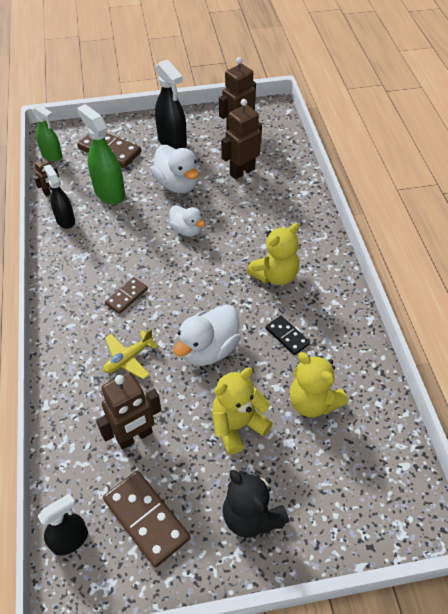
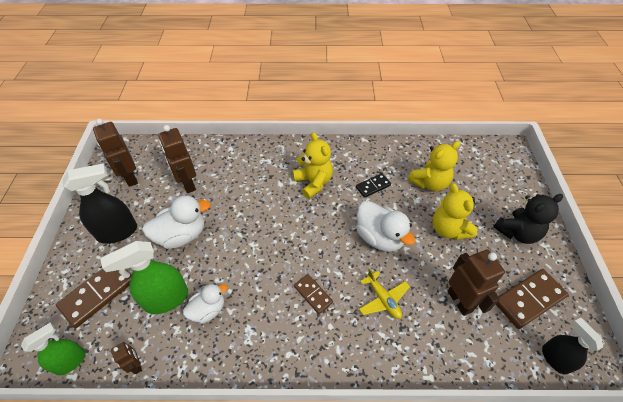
camera: 80 degrees left, 0 degrees up
black spray bottle [43,164,75,229] -> none
white duck [169,205,205,237] -> white duck moved to [183,283,228,324]

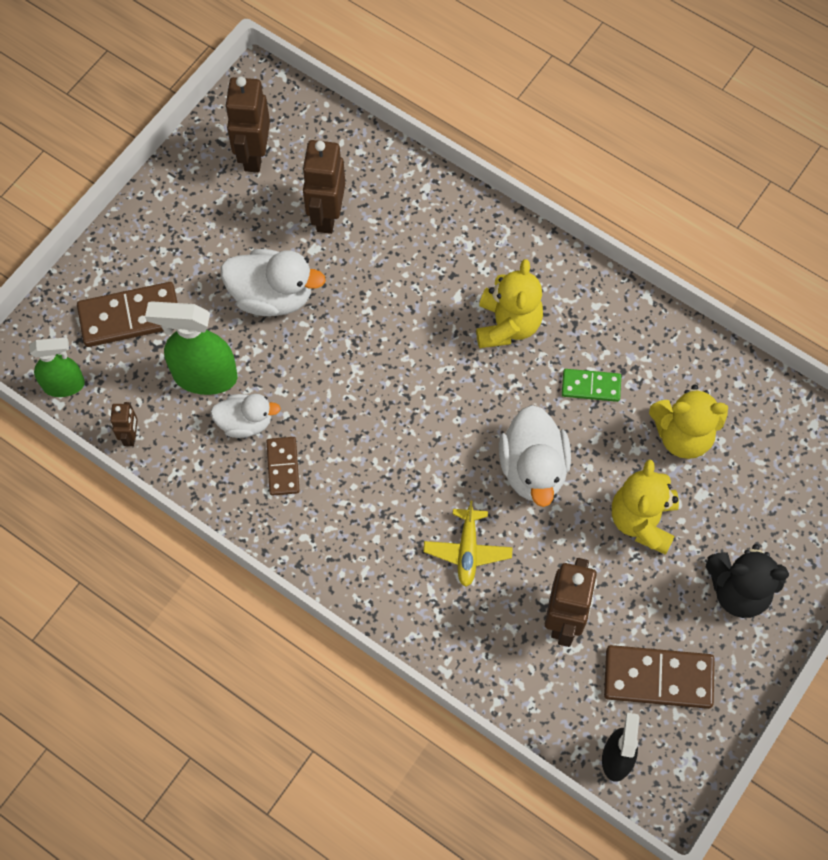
camera: 35 degrees right, 15 degrees up
black spray bottle [63,163,137,244] -> none
brown domino [294,274,333,314] -> brown domino moved to [266,437,300,496]
black domino [356,173,391,198] -> green domino [562,369,621,402]

